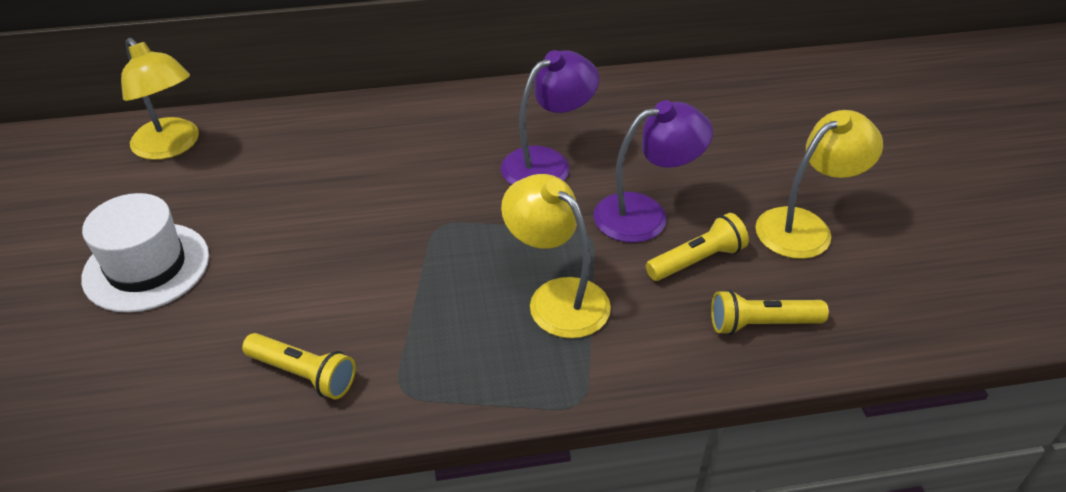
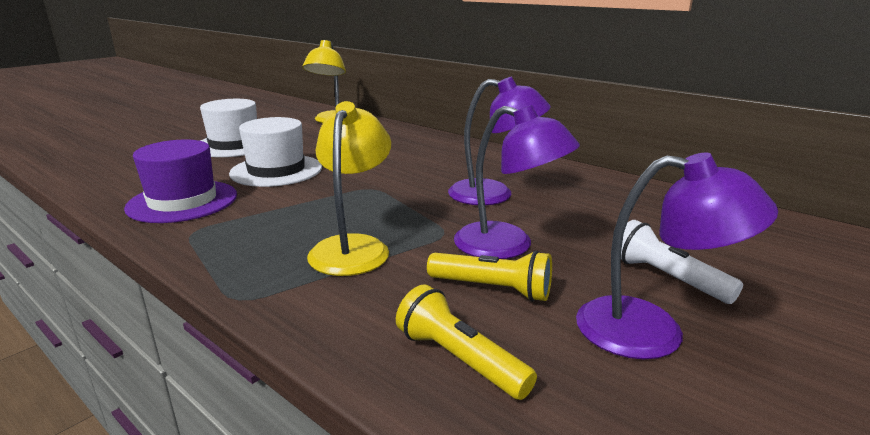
camera: 50 degrees right, 20 degrees down
yellow flashlight [242,333,356,400] -> purple hat [124,139,237,223]
yellow lamp [755,110,883,259] -> purple lamp [576,152,778,359]
none -> white hat [229,117,322,187]
none -> white flashlight [621,220,743,304]

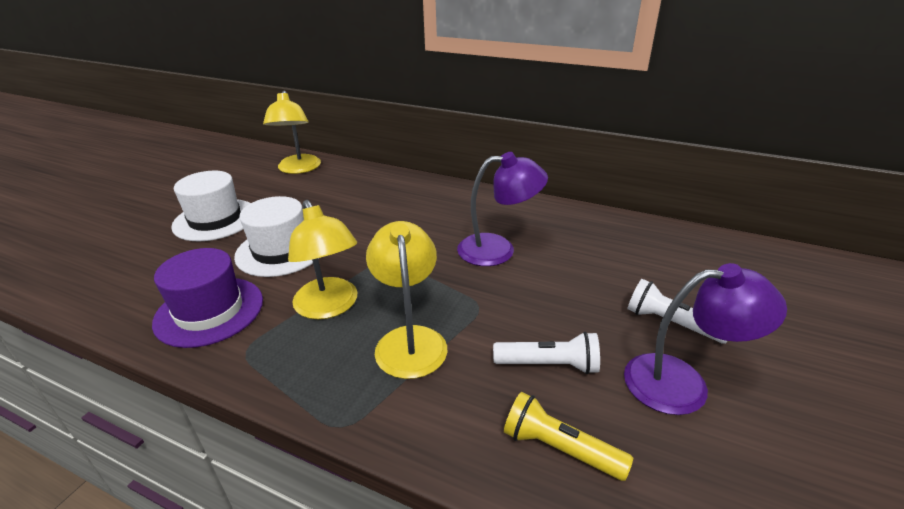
camera: 15 degrees left, 10 degrees up
yellow flashlight [427,250,552,301] -> white flashlight [493,332,600,374]
purple lamp [454,105,580,259] -> none
none -> yellow lamp [288,200,357,319]

